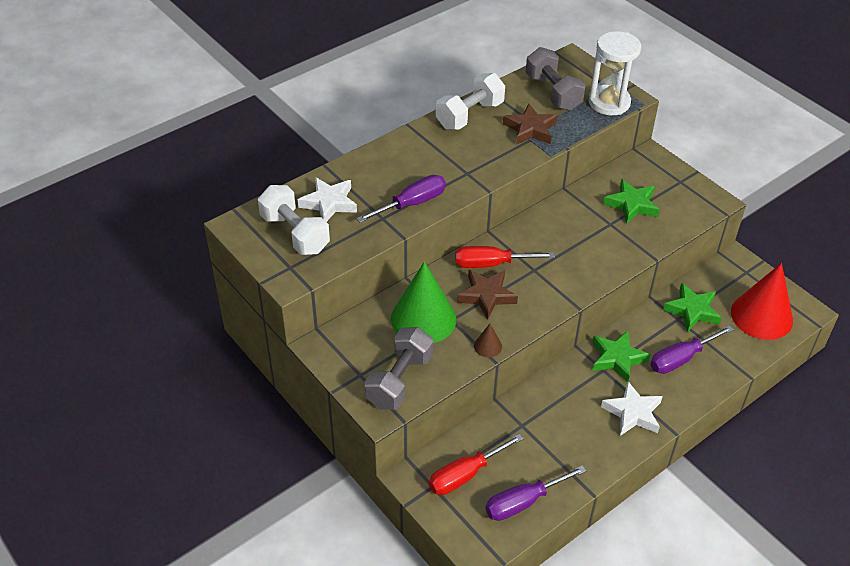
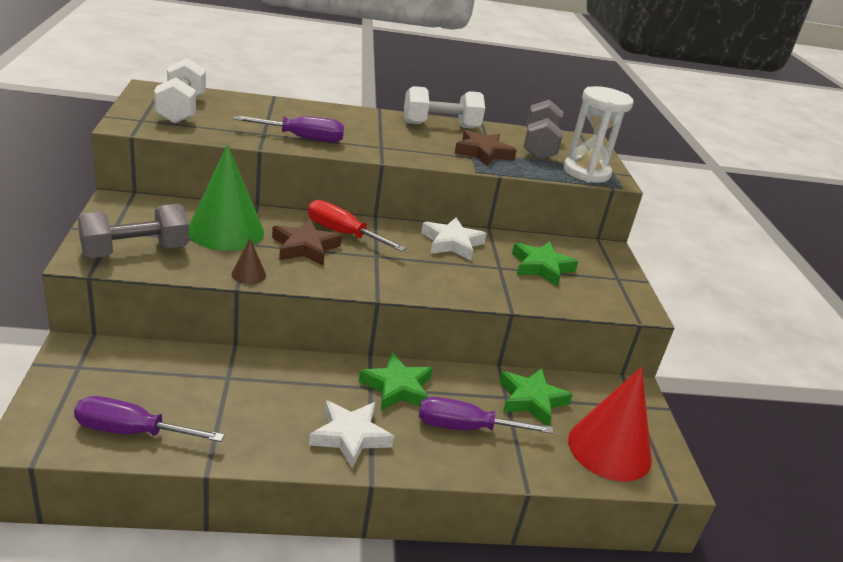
camera: 30 degrees right, 15 degrees down
white star [297,177,357,222] -> white star moved to [421,217,487,261]
red screwdriver [429,434,524,495] -> none

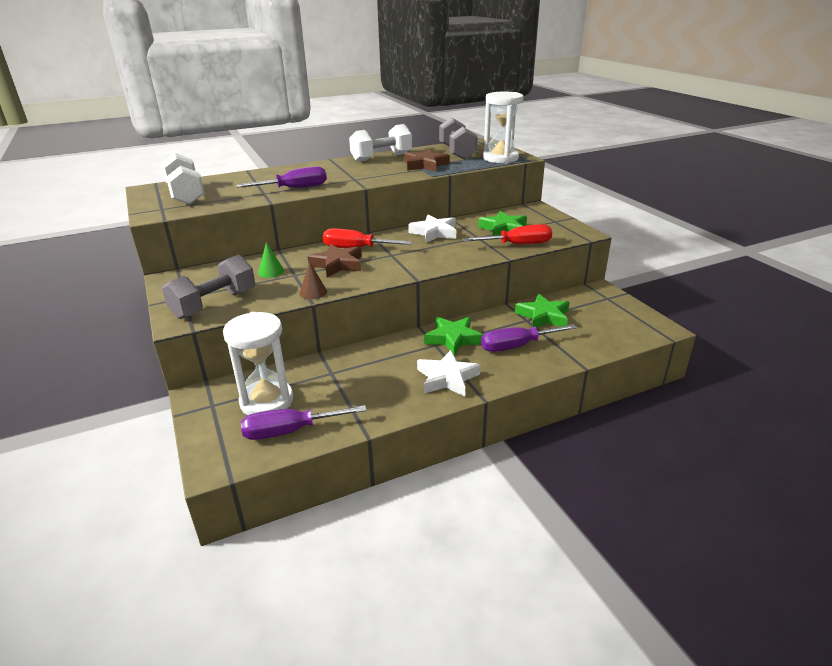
camera: 15 degrees left, 0 degrees up
green cone [189,144,264,251] -> green cone [258,242,284,278], size x0.42
red cone [568,367,652,481] -> none
none -> white hourglass [223,312,293,415]
none -> red screwdriver [463,224,552,244]

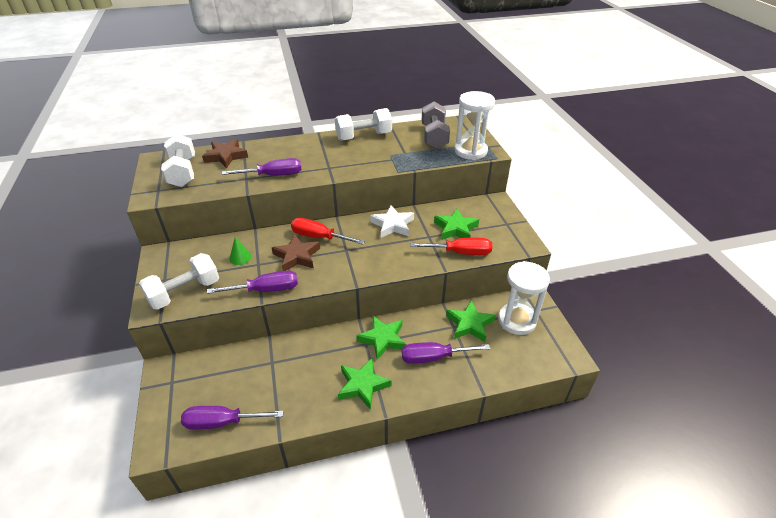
camera: 10 degrees right, 10 degrees up
grey dumbbell [162,255,255,319] -> white dumbbell [139,253,219,310]
white hourglass [223,312,293,415] -> white hourglass moved to [498,261,550,335]
brown cone [300,261,327,299] -> purple screwdriver [207,271,298,294]
brown star [404,149,450,172] -> brown star moved to [202,139,248,168]
white star [417,350,481,397] -> green star [338,358,391,410]

